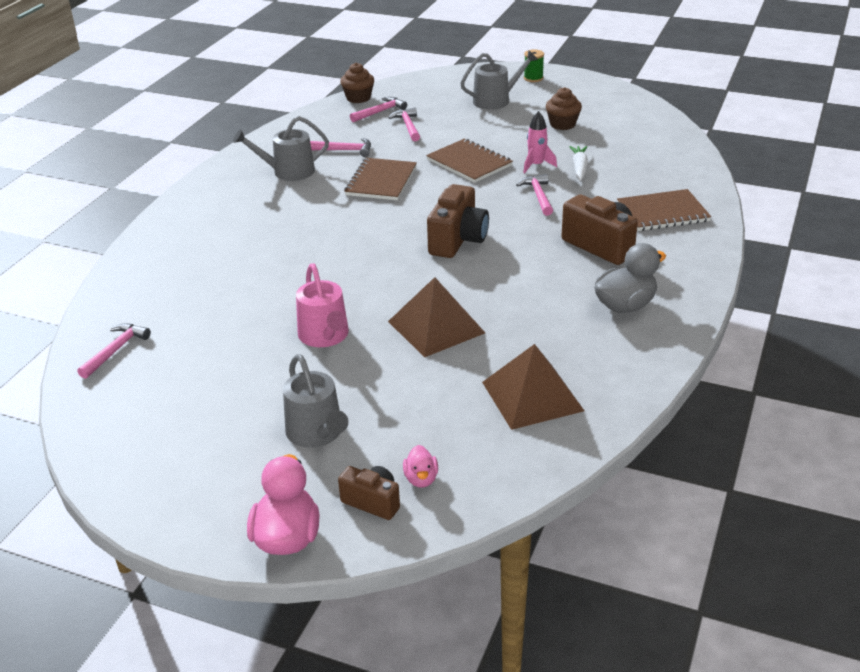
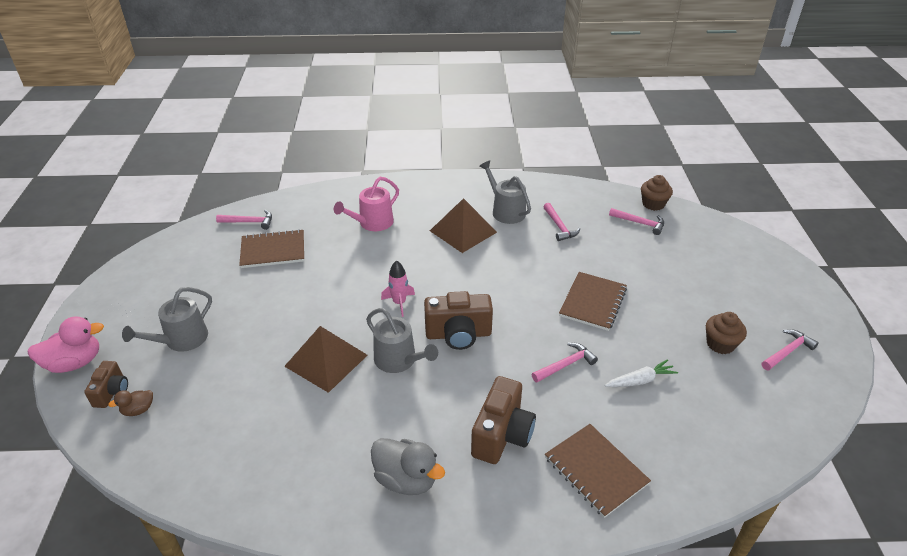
camera: 65 degrees right, 5 degrees up
pink watering can [296,263,349,347] -> pink watering can moved to [334,177,399,231]
brown notebook [344,158,417,200] -> brown notebook moved to [239,229,304,268]
pink hammer [388,108,420,141] -> pink hammer moved to [762,329,819,371]
pink duck [403,445,438,488] -> brown duck [108,390,153,416]
grey watering can [460,50,538,110] -> grey watering can moved to [366,308,438,373]
brown pyramid [482,344,584,430] -> brown pyramid moved to [430,198,497,253]
pink rocket [523,111,557,173] -> pink rocket moved to [381,260,415,317]
green spool [524,49,544,82] -> none

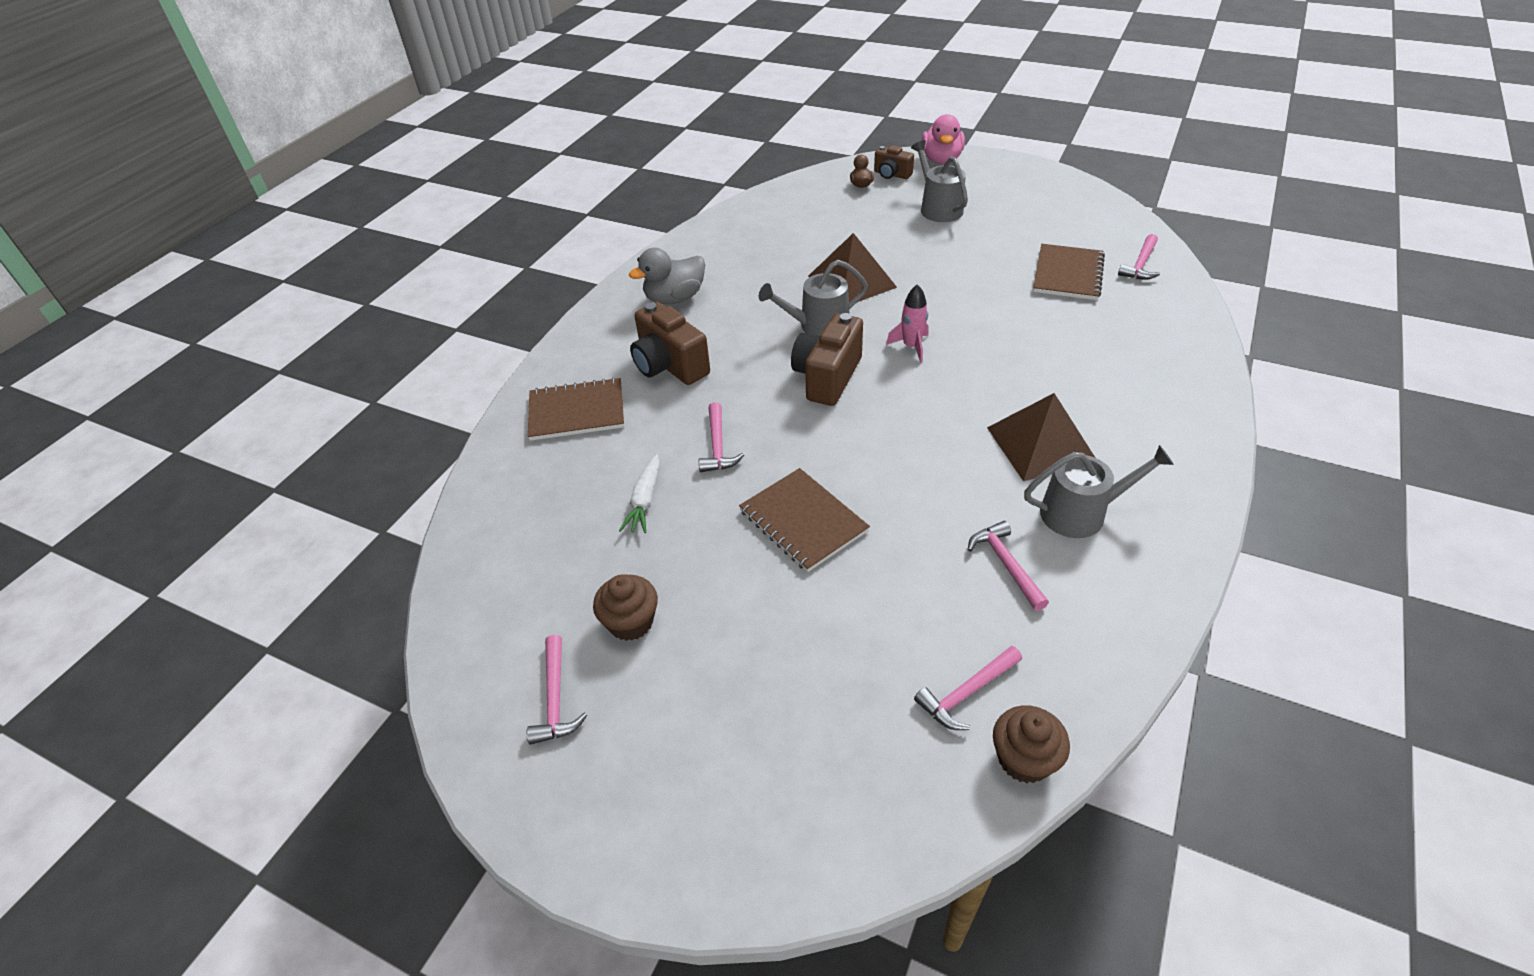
camera: 120 degrees right, 5 degrees up
pink watering can [334,177,399,231] -> none
pink hammer [543,203,580,241] -> pink hammer turned 60 degrees clockwise [968,521,1049,611]

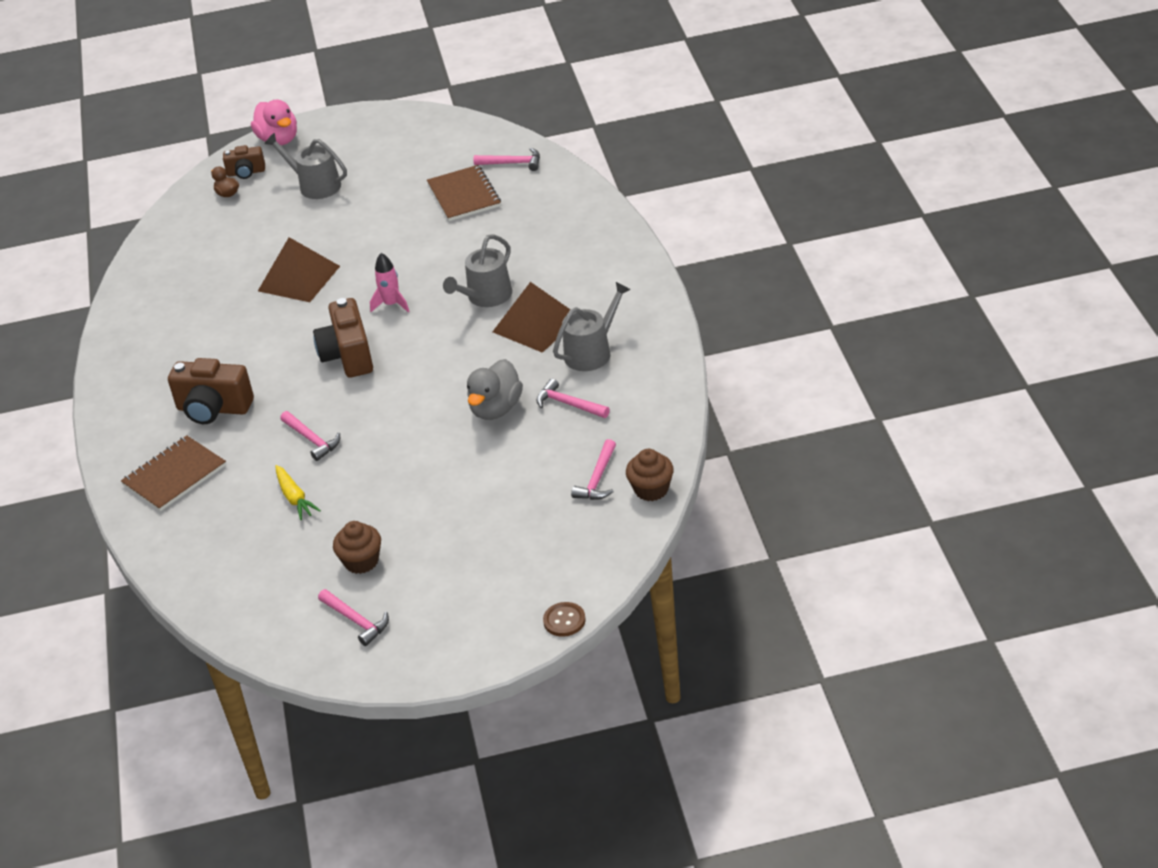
camera: 35 degrees left, 5 degrees down
white carrot [619,454,659,533] -> yellow carrot [275,465,321,520]
grey duck [629,248,705,304] -> grey duck moved to [467,359,523,420]
brown notebook [739,468,870,572] -> none
grey watering can [759,260,868,336] -> grey watering can moved to [443,234,512,307]
pink hammer [1118,234,1160,280] -> pink hammer turned 75 degrees counterclockwise [473,148,540,171]
none -> brown button [543,602,586,637]

